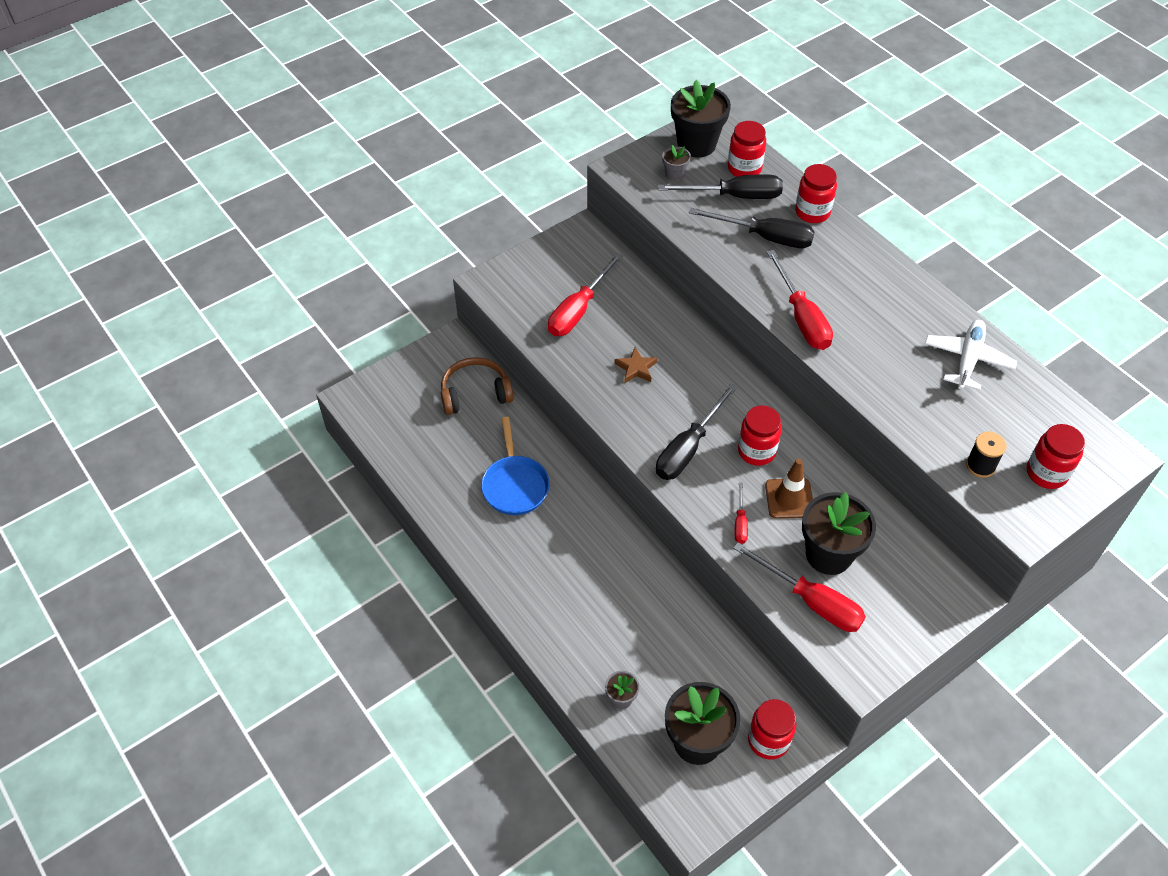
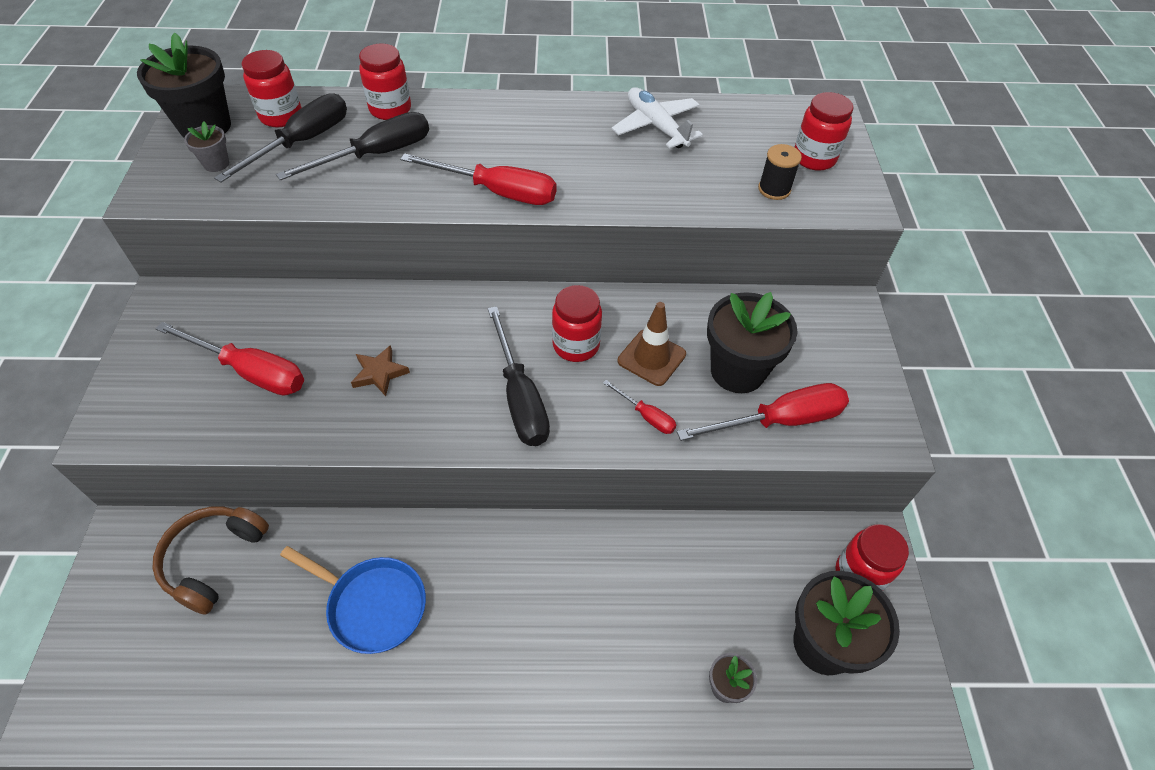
camera: 55 degrees left, 0 degrees up
red screwdriver [548,253,623,336] -> red screwdriver turned 45 degrees counterclockwise [155,322,304,395]

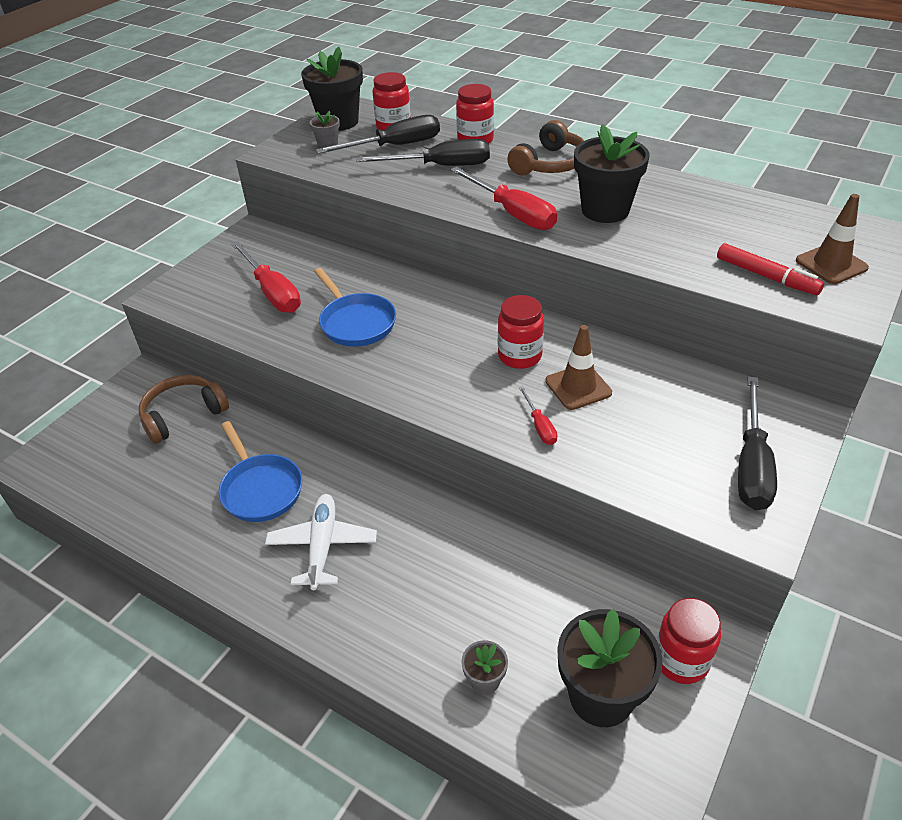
camera: 35 degrees right, 10 degrees down
brown star [351,345,410,396] -> blue pan [314,268,396,347]
black screwdriver [487,306,550,446] -> black screwdriver moved to [738,376,777,510]
white plane [612,87,703,148] -> white plane moved to [265,494,377,590]
red screwdriver [677,383,849,441] -> none
black flower pot [707,292,798,393] -> black flower pot moved to [574,124,650,223]
black spool [758,144,802,200] -> red marker [717,243,824,296]
red jar [795,92,854,171] -> brown traffic cone [796,194,869,284]
none -> brown headphones [507,120,584,175]

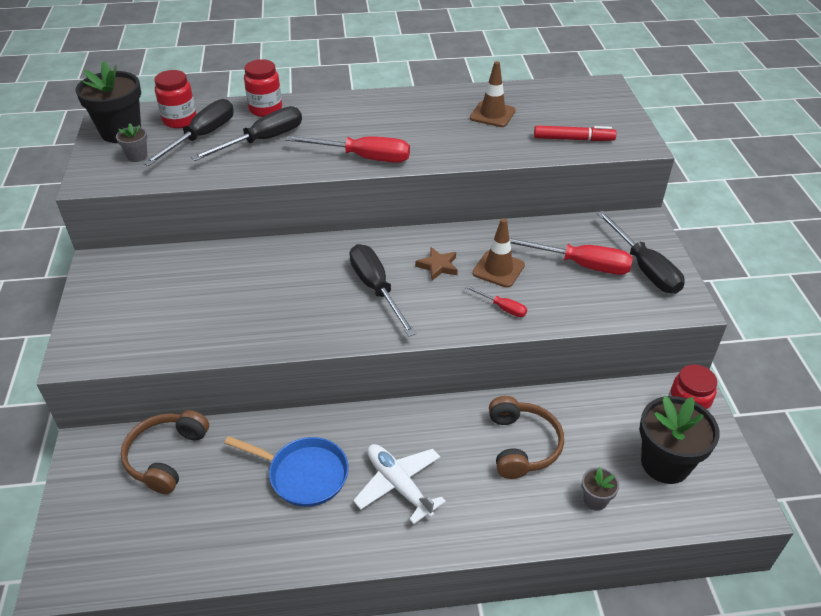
camera: 40 degrees left, 0 degrees up
red screwdriver [231,241,301,313] -> red screwdriver moved to [510,238,633,275]
blue pan [314,268,396,347] -> none
red jar [498,295,544,369] -> brown star [415,247,458,281]
brown headphones [507,120,584,175] -> brown headphones moved to [489,396,564,479]
black flower pot [574,124,650,223] -> none
brown traffic cone [796,194,869,284] -> brown traffic cone moved to [470,61,516,127]
none -> black screwdriver [349,244,416,337]

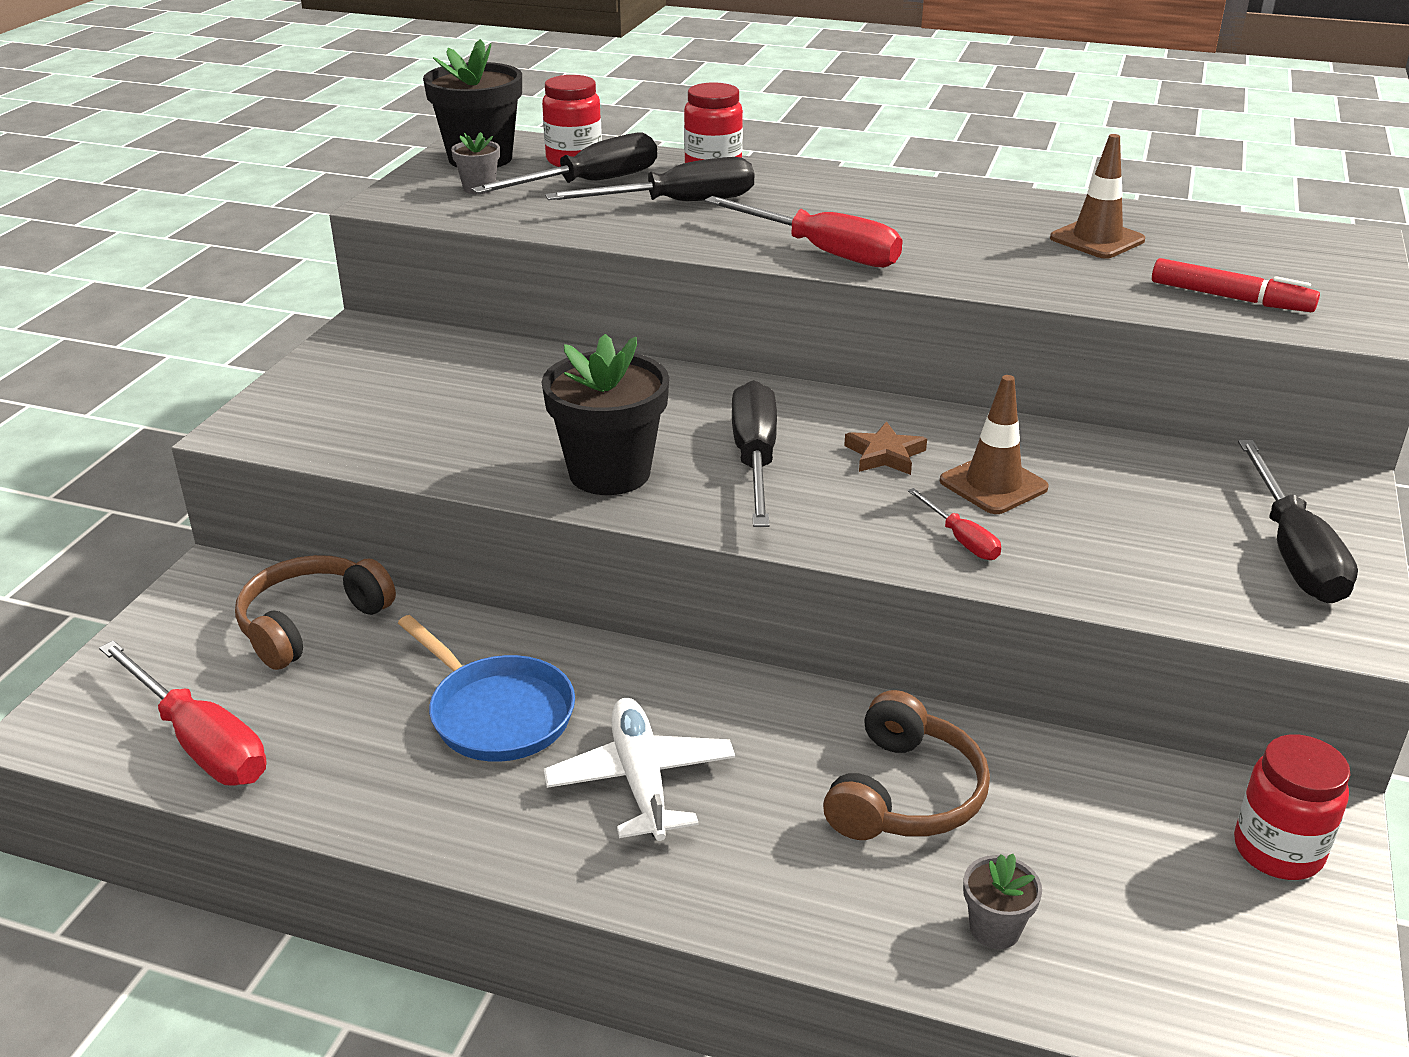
camera: 25 degrees right, 10 degrees down
red screwdriver [510,238,633,275] -> red screwdriver moved to [99,640,267,786]
black flower pot [640,396,719,484] -> black flower pot moved to [542,334,669,495]

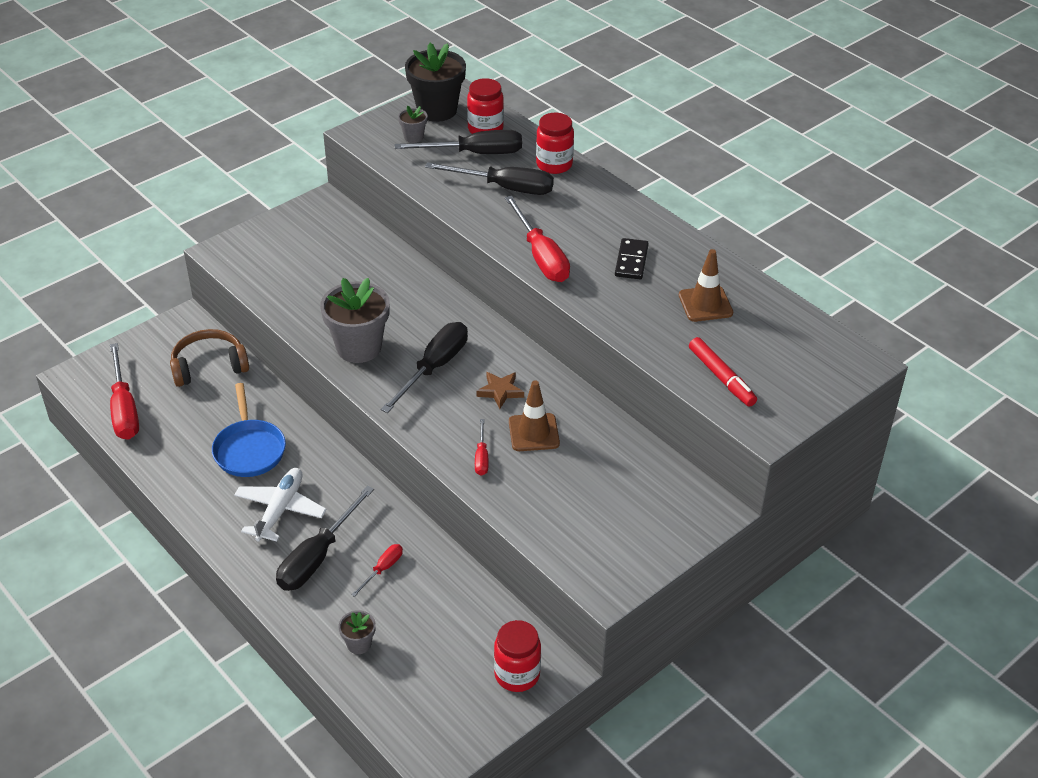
camera: 30 degrees right, 10 degrees up
black flower pot [542,334,669,495] -> grey flower pot [320,278,390,363]
brown headphones [823,690,990,840] -> red screwdriver [351,544,403,597]
black screwdriver [1238,440,1358,603] -> black screwdriver moved to [276,486,374,591]
none -> black domino [615,238,649,279]

